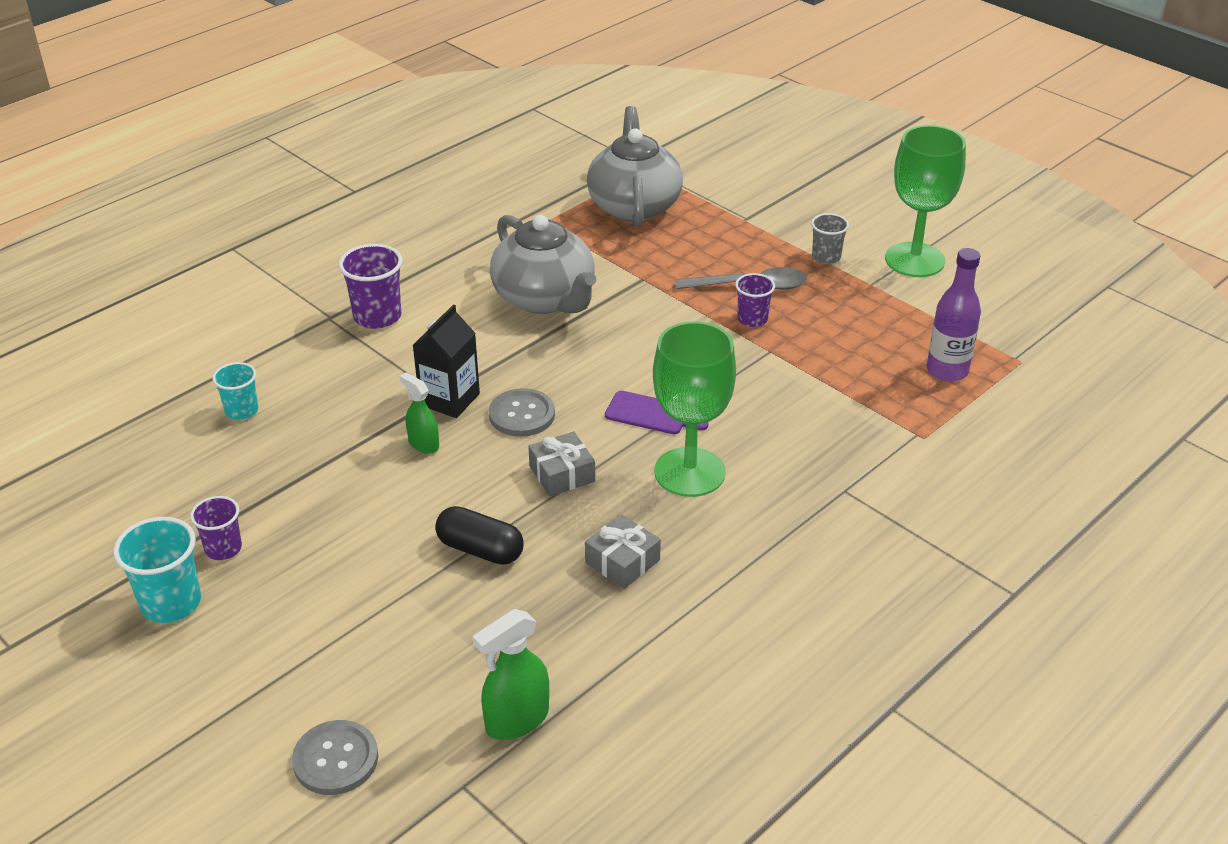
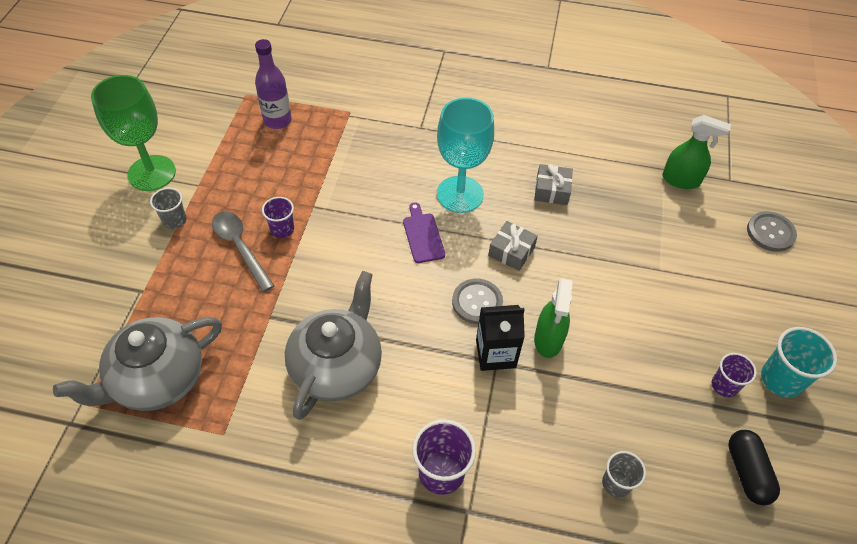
camera: 125 degrees left, 15 degrees up
turquoise cup [212,362,258,420] -> grey cup [602,451,646,498]
green spray bottle [400,372,439,454] -> green spray bottle [534,278,573,358], size x1.53
black capsule [435,506,524,565] -> black capsule moved to [728,430,780,505]
green goblet [653,321,736,497] -> turquoise goblet [437,98,494,213]

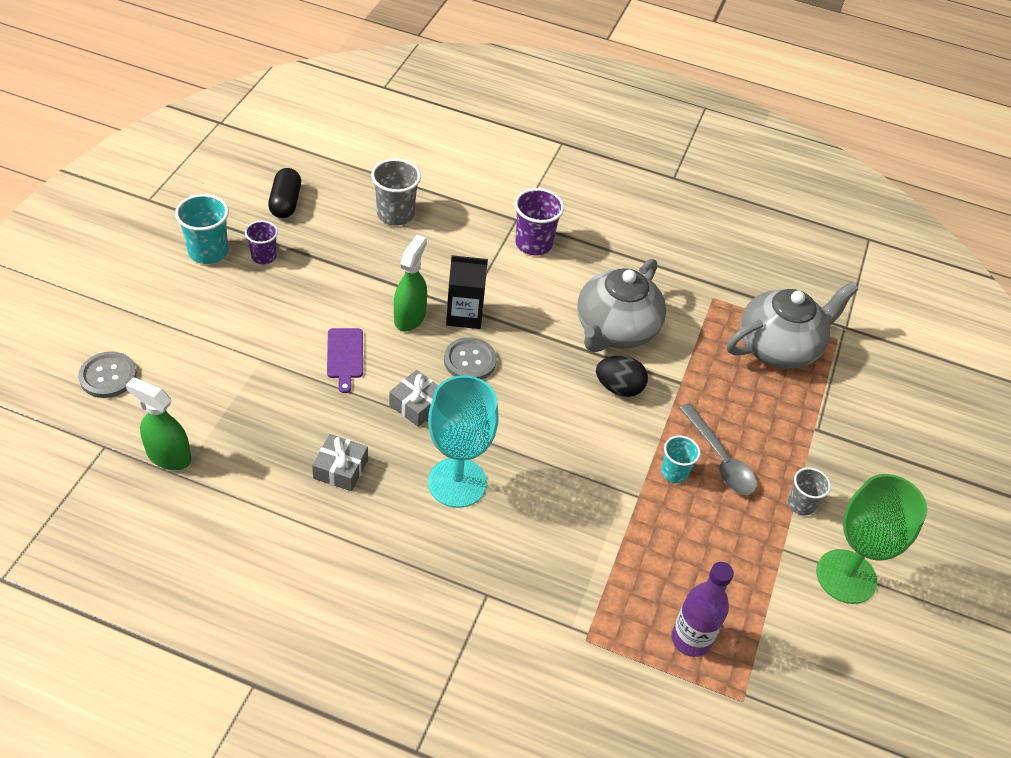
camera: 175 degrees left, 5 degrees down
purple cup [262,197,294,238] -> turquoise cup [661,436,700,483]
purple cutting board [403,202,445,263] -> purple cutting board moved to [327,328,363,393]
grey cup [602,451,646,498] -> grey cup [371,159,421,226], size x1.58
none -> black egg [596,356,648,397]

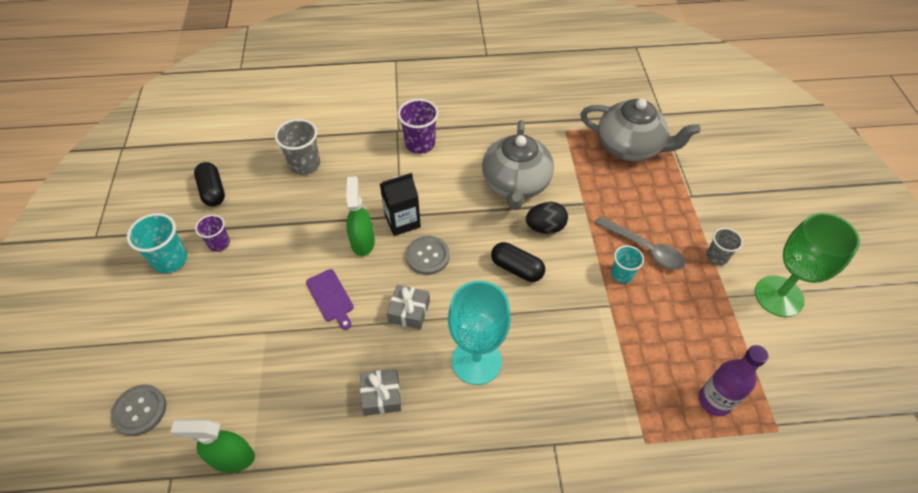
camera: 20 degrees left, 5 degrees up
grey teapot [727,282,858,369] -> grey teapot turned 75 degrees clockwise [580,99,701,161]
none -> black capsule [491,242,545,282]

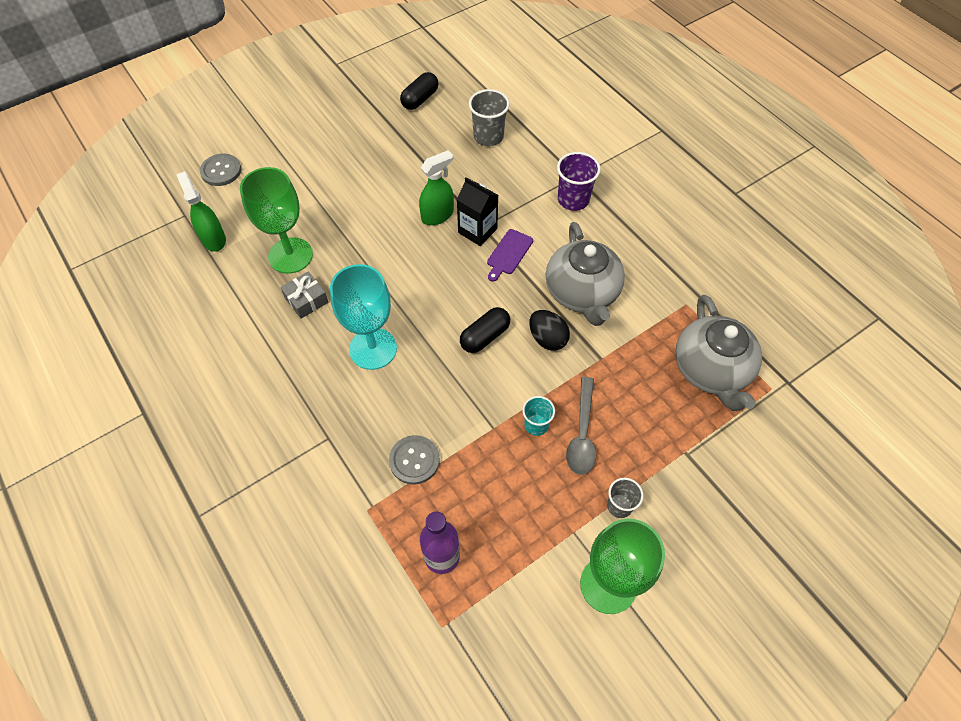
camera: 60 degrees right, 5 degrees up
turquoise cup [127,213,188,273] -> none
purple cup [195,215,230,252] -> none
purple cutting board [306,269,354,330] -> purple cutting board moved to [487,229,533,282]
grey gift [387,285,430,329] -> none
grey button [406,236,450,275] -> grey button moved to [389,435,440,484]
grey teapot [482,120,554,210] -> grey teapot turned 75 degrees counterclockwise [546,222,625,326]
black capsule [491,242,545,282] -> black capsule turned 45 degrees clockwise [460,307,510,353]
none -> green goblet [240,167,313,274]

